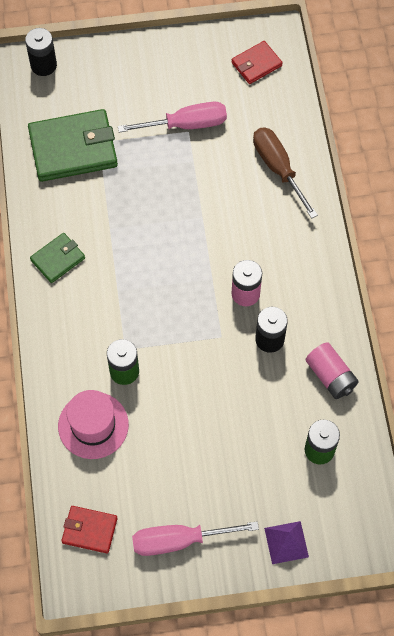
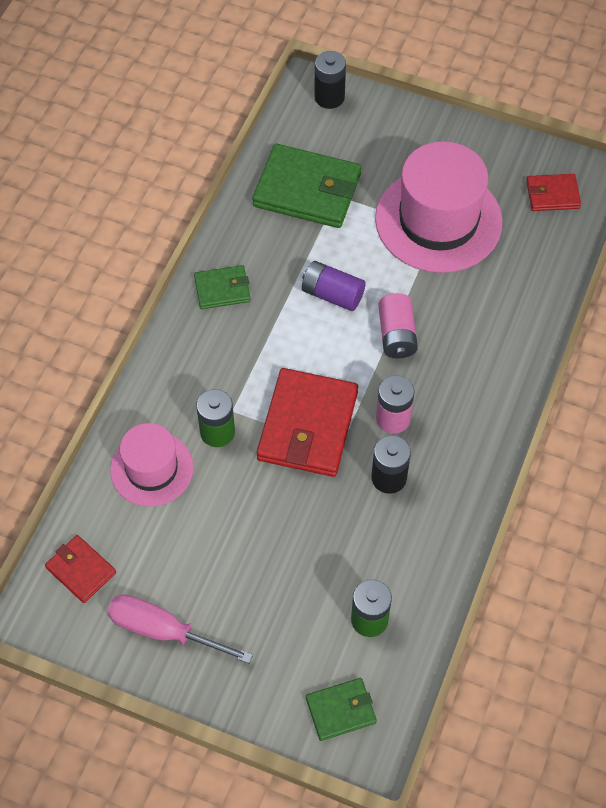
camera: 30 degrees right, 5 degrees down
pink screwdriver [118,102,227,132] -> pink hat [375,141,503,273]
brown screwdriver [253,127,318,219] -> none
purple pyramid [264,521,309,564] -> none
pink battery [306,342,359,399] -> pink battery moved to [378,293,418,358]
none -> red wallet [257,368,358,477]
none -> purple battery [302,261,366,311]
none -> green wallet [306,678,377,741]

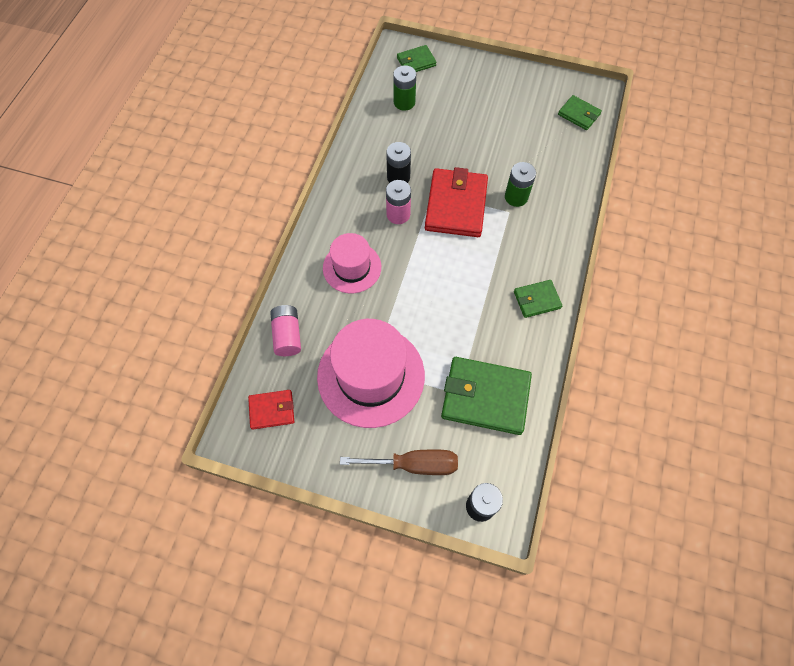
camera: 175 degrees right, 5 degrees up
red wallet [45,535,116,603] -> green wallet [558,95,602,130]
pink screwdriver [107,594,253,664] -> none
pink hat [110,423,194,507] -> pink hat moved to [323,233,381,293]
purple battery [302,261,366,311] -> none
pink battery [378,293,418,358] -> pink battery moved to [270,305,301,356]
none -> brown screwdriver [340,450,458,475]

